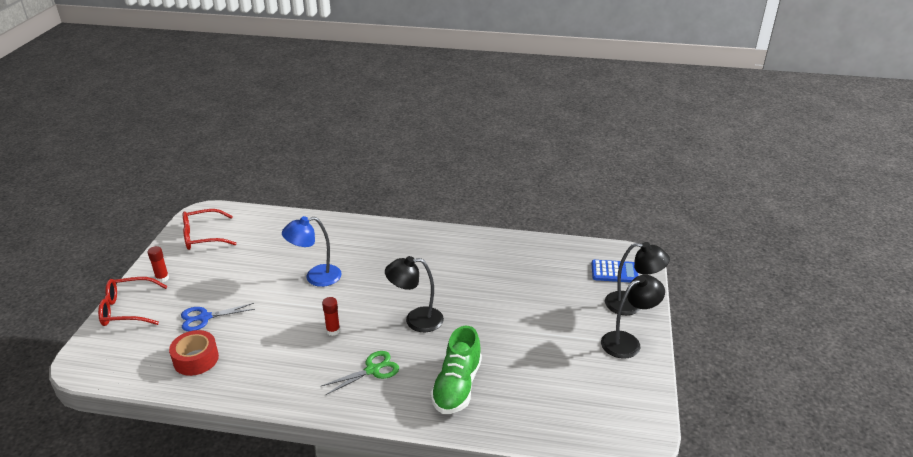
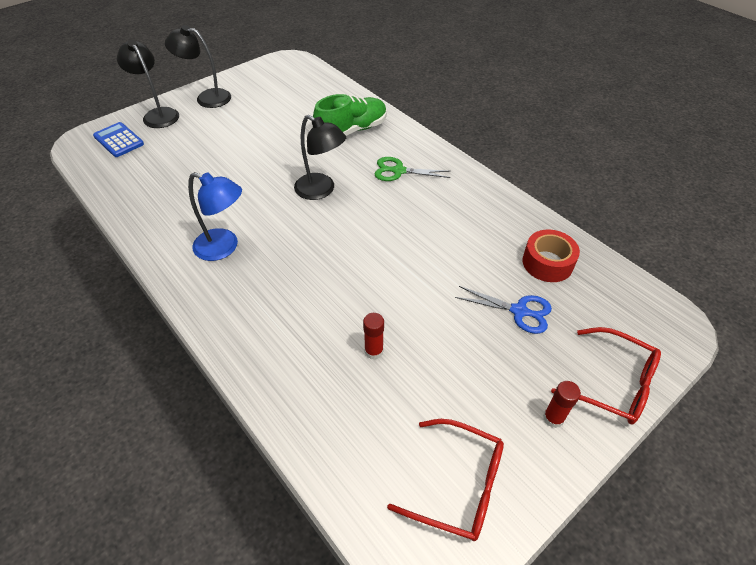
camera: 140 degrees left, 15 degrees up
blue lamp [282,216,342,287] -> blue lamp moved to [188,172,242,261]
red glue stick [322,297,340,336] -> red glue stick moved to [363,313,384,360]

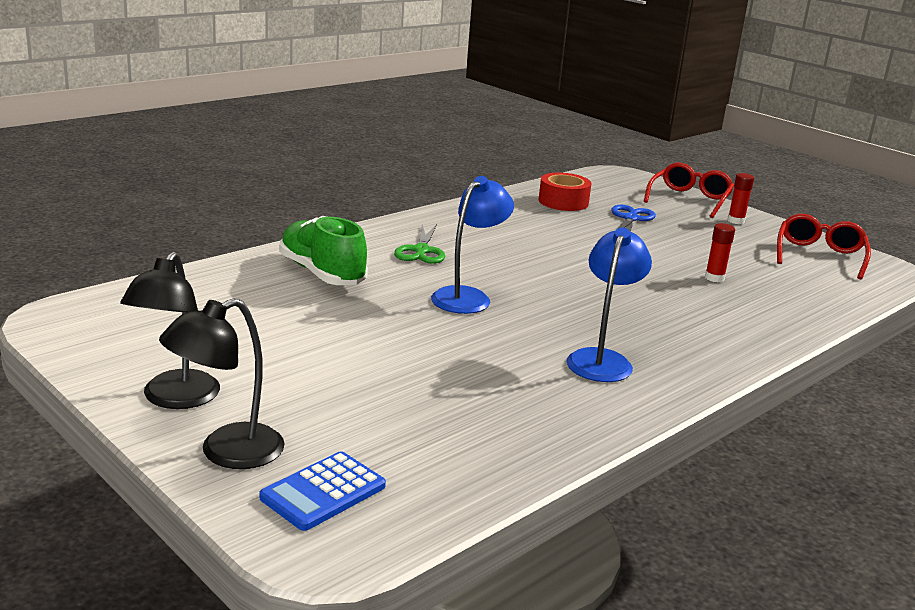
camera: 95 degrees left, 25 degrees down
black lamp [294,115,346,200] -> blue lamp [431,176,514,314]

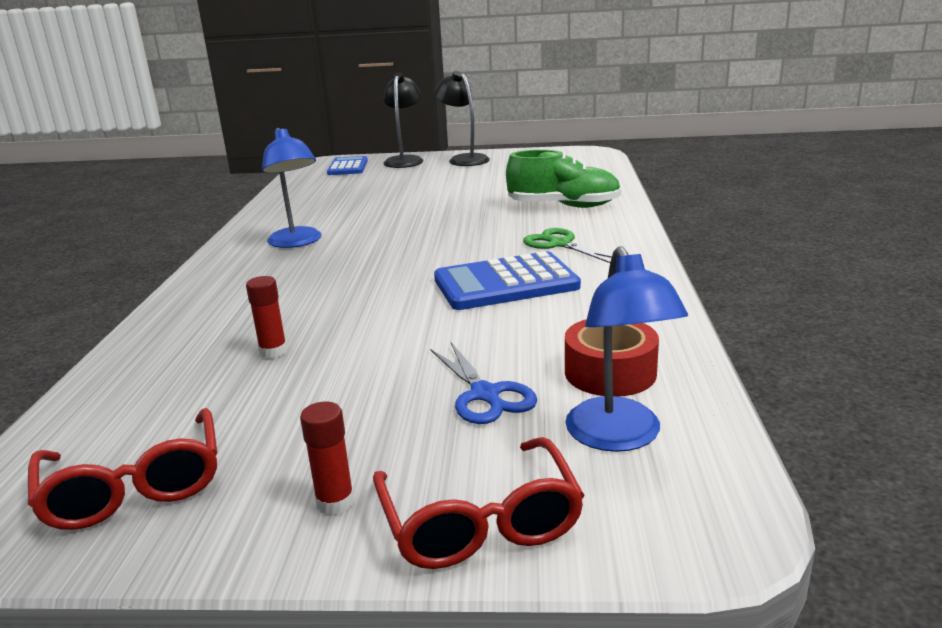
camera: 140 degrees right, 0 degrees up
blue lamp [431,176,514,314] -> blue lamp moved to [565,246,688,452]
none -> blue calculator [434,251,581,310]

